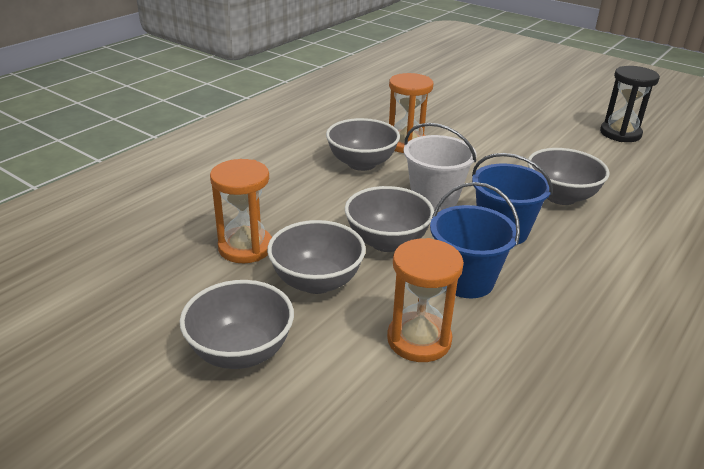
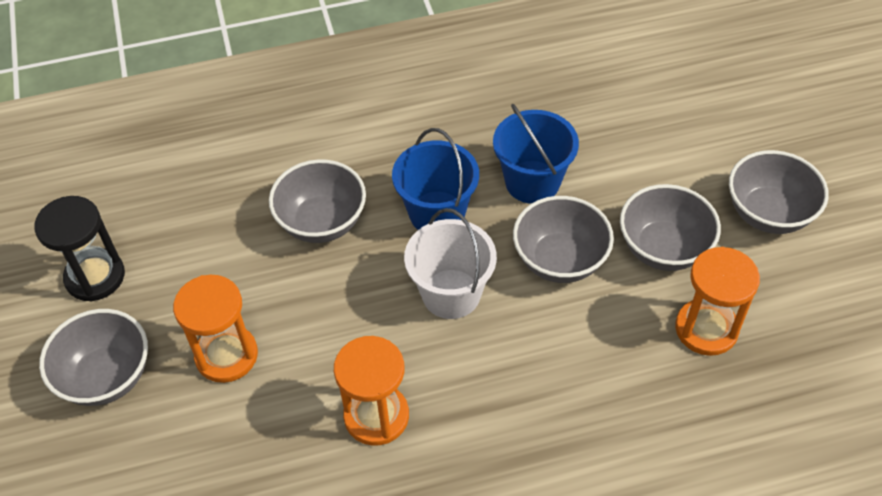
camera: 140 degrees left, 20 degrees up
grey bowl [326,118,400,171] -> grey bowl moved to [39,309,148,406]
orange hourglass [387,238,464,362] -> orange hourglass moved to [173,275,258,383]

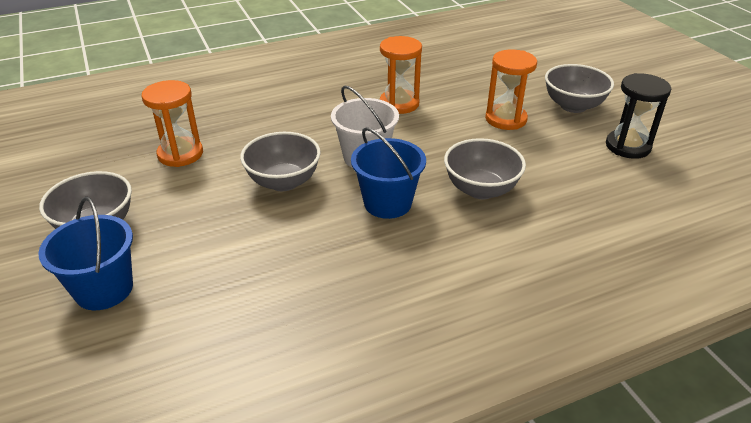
camera: 170 degrees right, 15 degrees down
blue bucket [493,104,579,204] -> blue bucket moved to [38,197,133,310]
grey bowl [620,184,721,271] -> none

